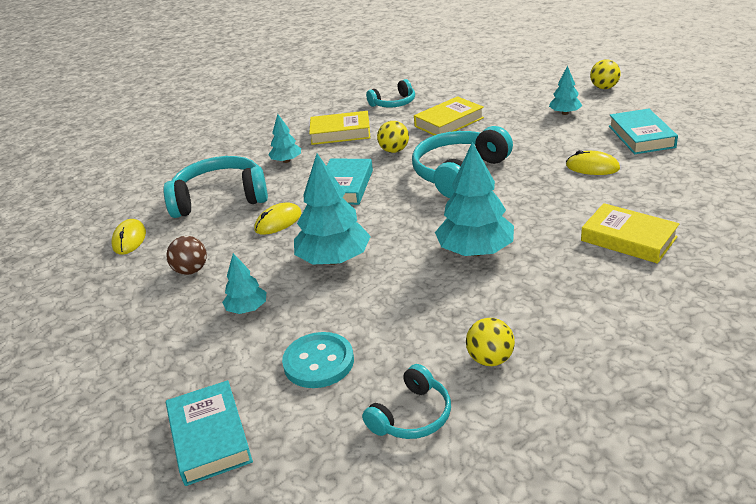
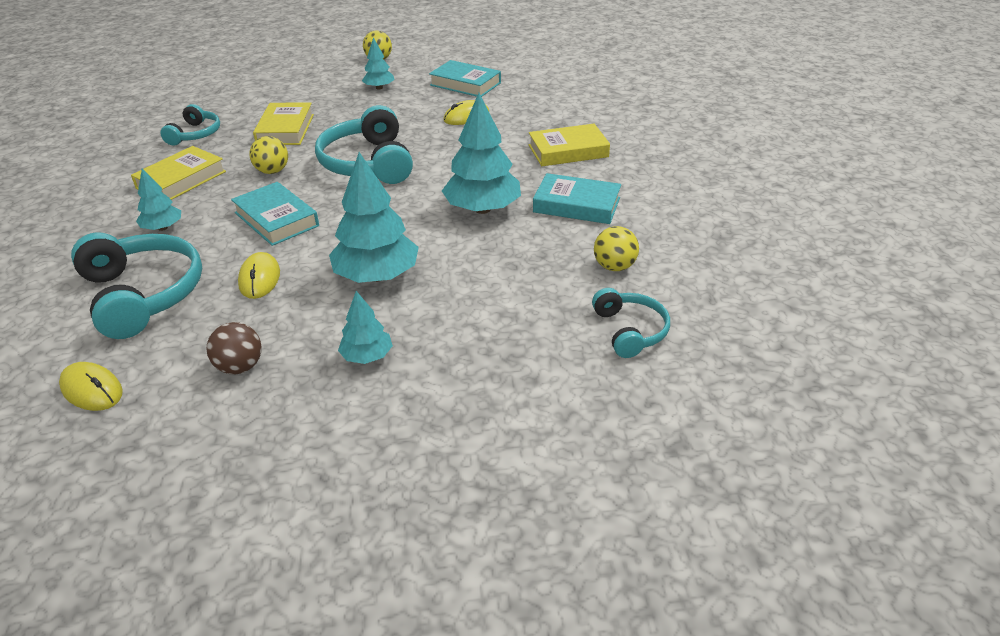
camera: 55 degrees left, 5 degrees up
turquoise headphones [163,156,268,218] -> turquoise headphones turned 120 degrees clockwise [71,232,202,339]
turquoise book [166,380,253,486] -> turquoise book moved to [533,173,621,224]
turquoise button [282,332,354,388] -> none

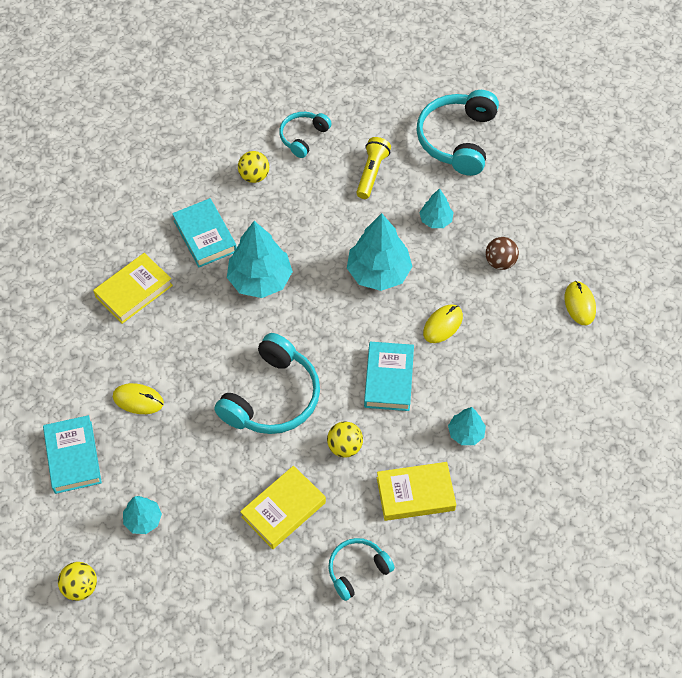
camera: 135 degrees left, 20 degrees up
turquoise headphones [71,232,202,339] -> turquoise headphones moved to [416,90,499,176]
yellow book [529,124,610,166] -> yellow book turned 75 degrees counterclockwise [93,253,173,324]
none -> yellow flashlight [356,137,391,199]

